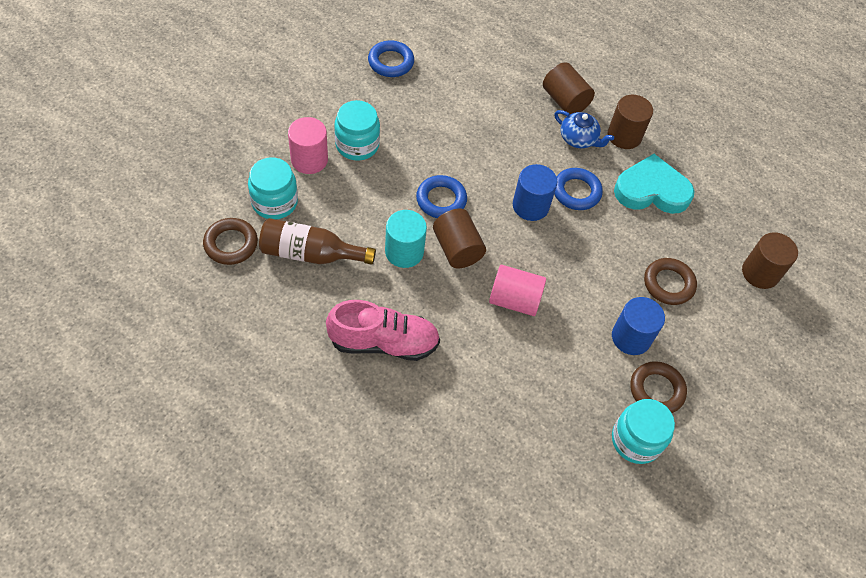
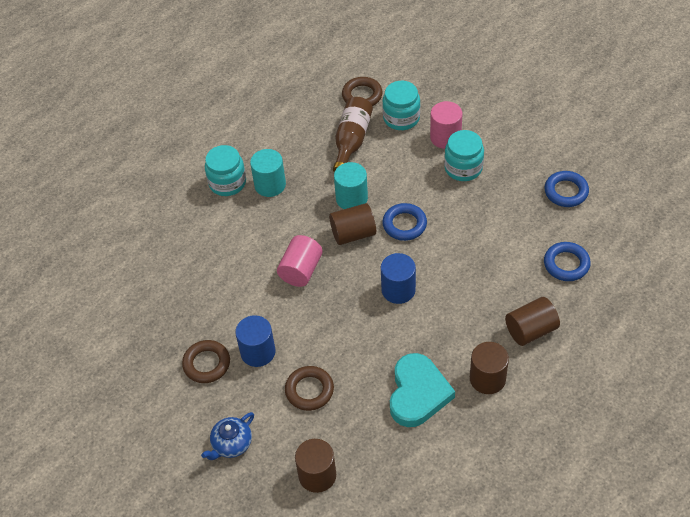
camera: 105 degrees right, 5 degrees down
pink shoe [326,300,440,361] -> turquoise cylinder [250,149,286,197]
blue teapot [554,110,614,148] -> blue teapot moved to [201,412,254,460]
blue ring [554,168,603,210] -> blue ring moved to [544,242,591,281]
turquoise jar [612,399,675,464] -> turquoise jar moved to [205,145,246,196]

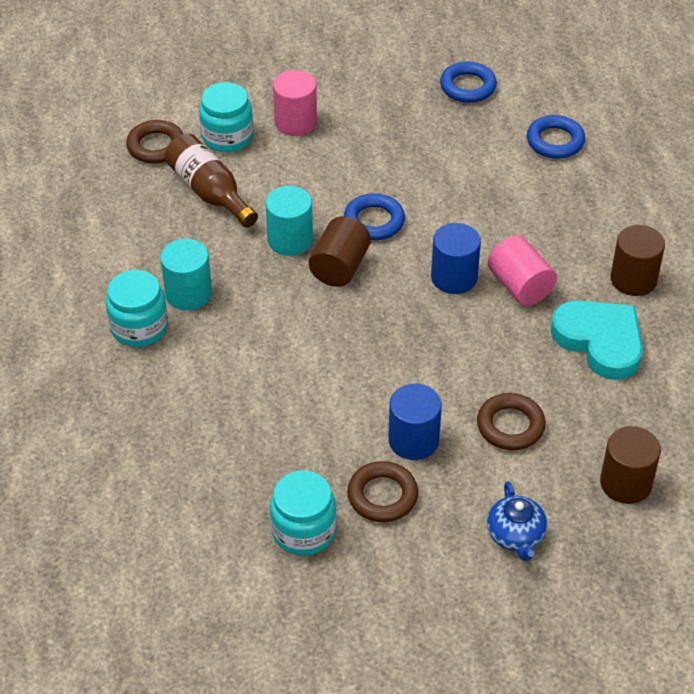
camera: 55 degrees left, 5 degrees down
pink cylinder [277,235,323,287] -> pink cylinder moved to [488,235,557,306]
turquoise jar [444,130,484,181] -> turquoise jar moved to [270,470,336,556]
brown cylinder [505,297,560,346] -> none

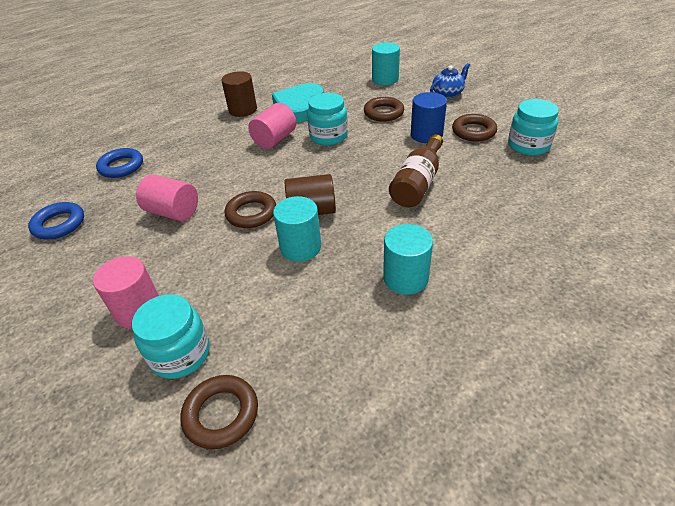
camera: 115 degrees left, 5 degrees down
turquoise jar [106,270,168,347] -> turquoise jar moved to [307,93,348,146]
brown bottle [165,133,258,227] -> brown bottle moved to [389,134,443,207]
blue ring [344,193,405,240] -> brown ring [225,191,276,228]
blue cylinder [431,223,481,294] -> none
brown cylinder [600,426,661,504] -> turquoise cylinder [372,42,400,85]
none -> pink cylinder [136,174,198,221]

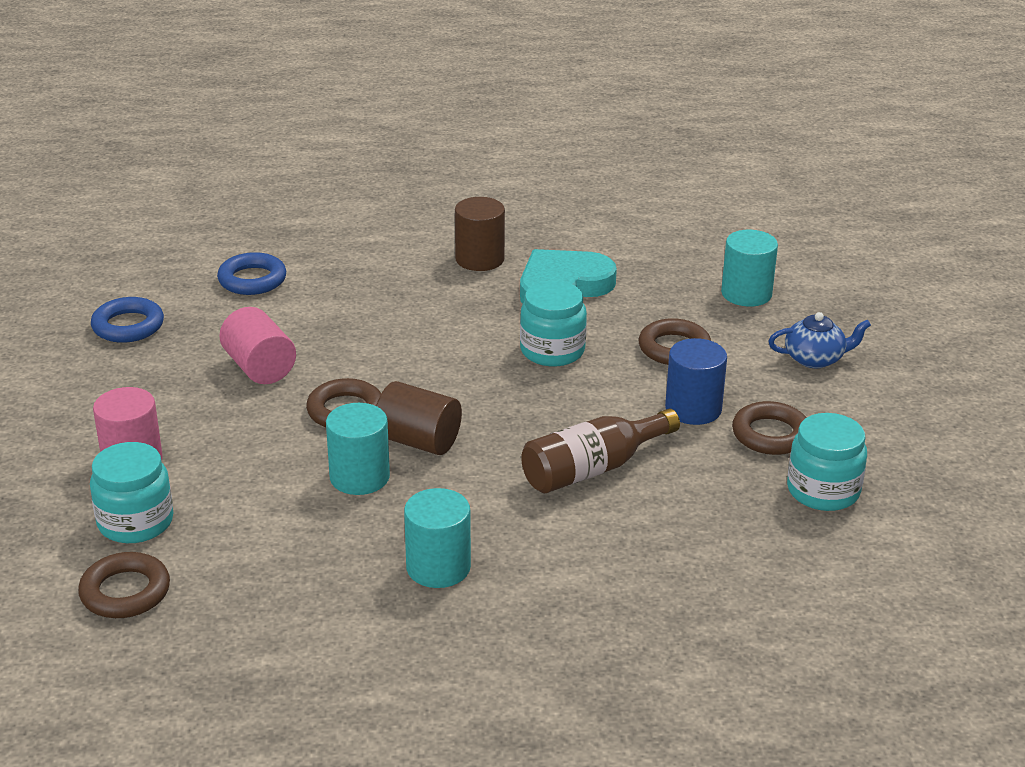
camera: 30 degrees right, 10 degrees down
pink cylinder [248,103,297,149] -> none

